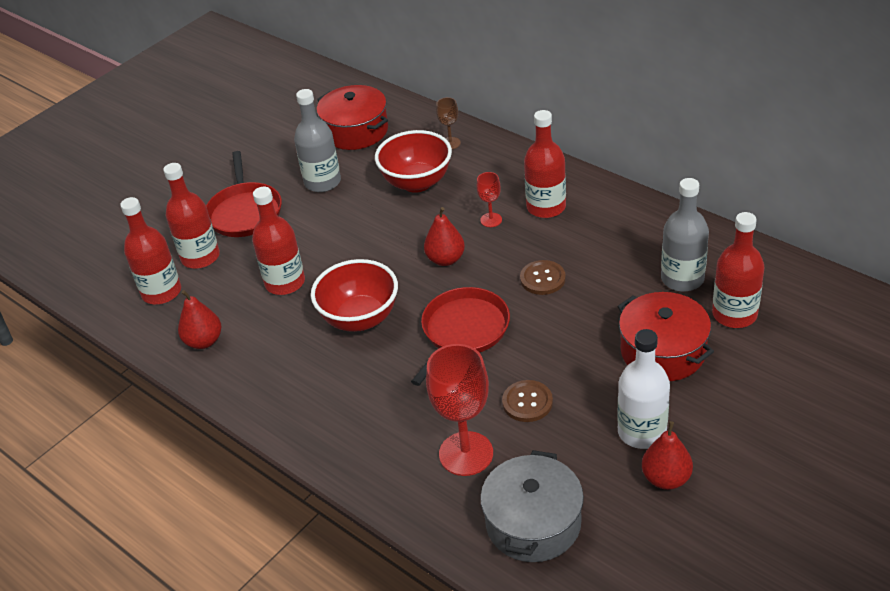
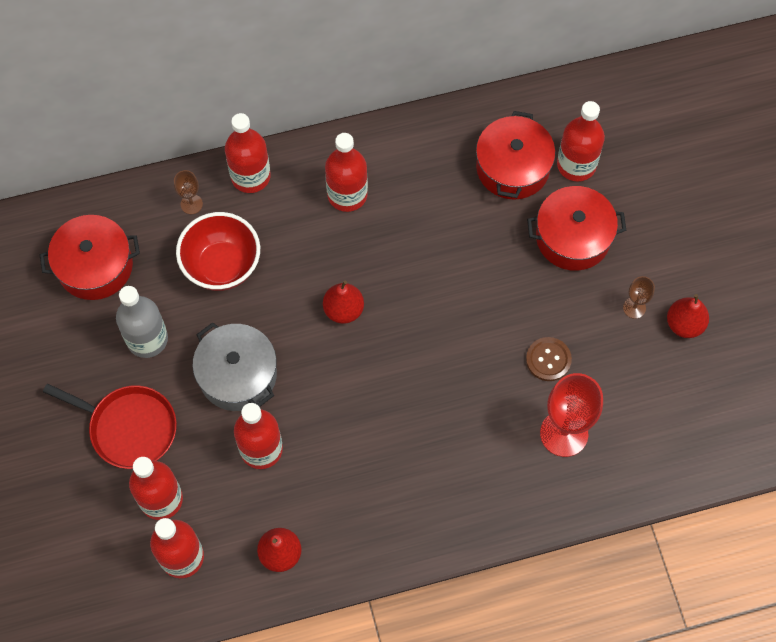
camera: 60 degrees left, 25 degrees up
red bowl [311,259,398,332] -> none
red pan [411,287,510,386] -> none
red goblet [477,172,502,227] -> none
grey pot [480,450,584,562] -> grey pot moved to [193,322,277,411]
brown button [520,260,566,295] -> none
white bottle [617,329,670,449] -> brown goblet [623,276,655,319]
grey bottle [661,178,709,292] -> red pot [476,111,555,200]
none -> red bottle [225,113,271,193]

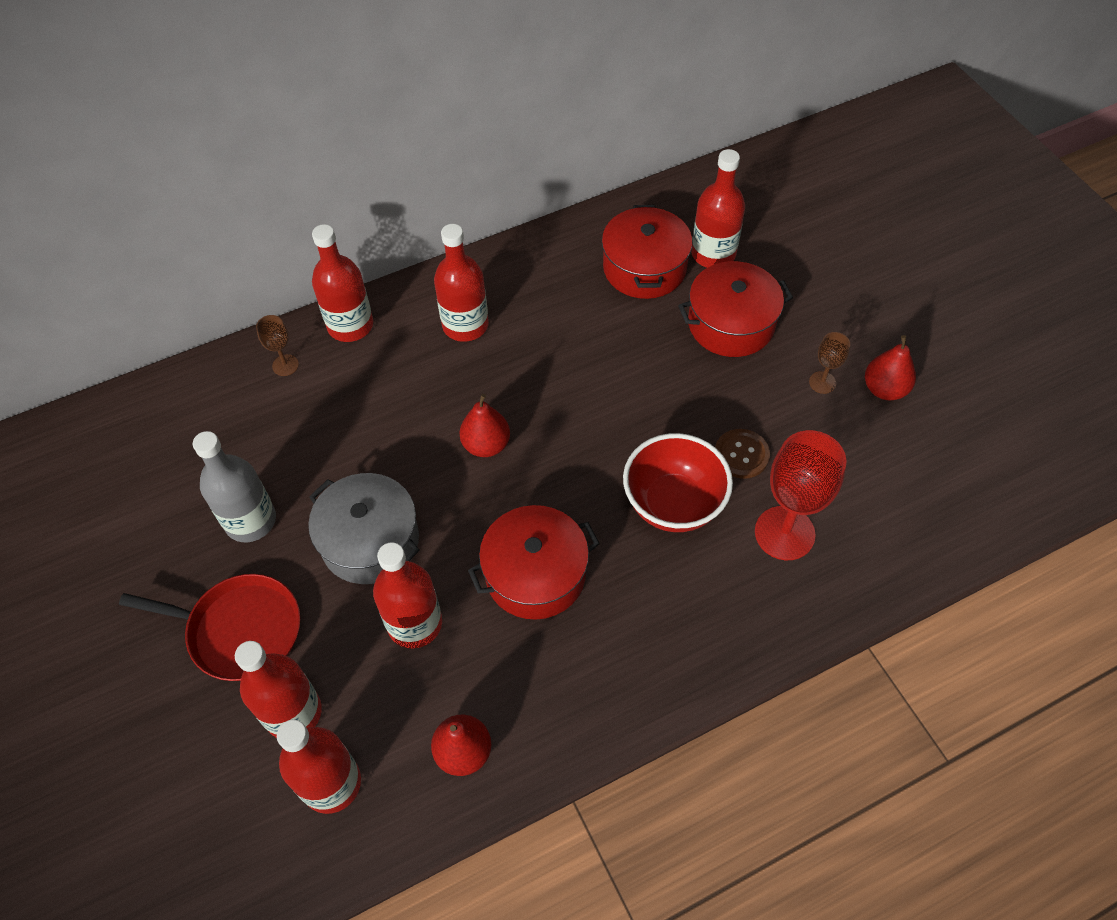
camera: 10 degrees left, 10 degrees down
red pot [40,215,140,300] -> red pot moved to [468,505,600,620]
red bowl [176,212,260,291] -> red bowl moved to [623,433,733,532]

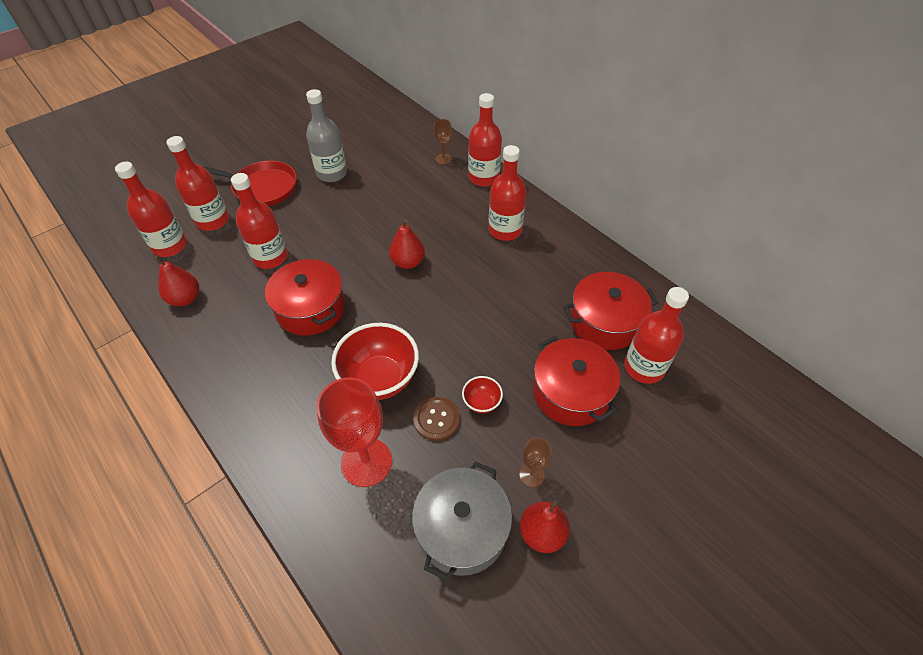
camera: 75 degrees right, 5 degrees down
red pan [119,574,300,681] -> red pan turned 75 degrees counterclockwise [203,161,297,206]
grey pot [308,473,420,584] -> grey pot moved to [412,461,512,581]
none -> red bowl [462,376,503,414]

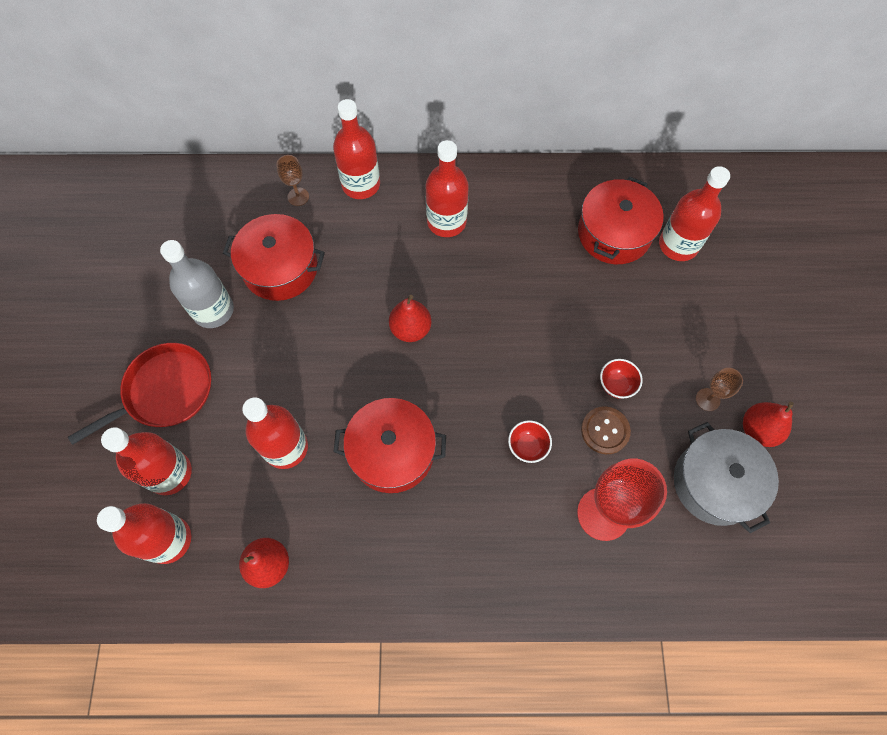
camera: 50 degrees left, 15 degrees up
red bowl [331,323,419,400] -> red bowl [508,420,552,463], size x0.47
red pot [533,336,620,426] -> red pot moved to [223,214,325,301]

